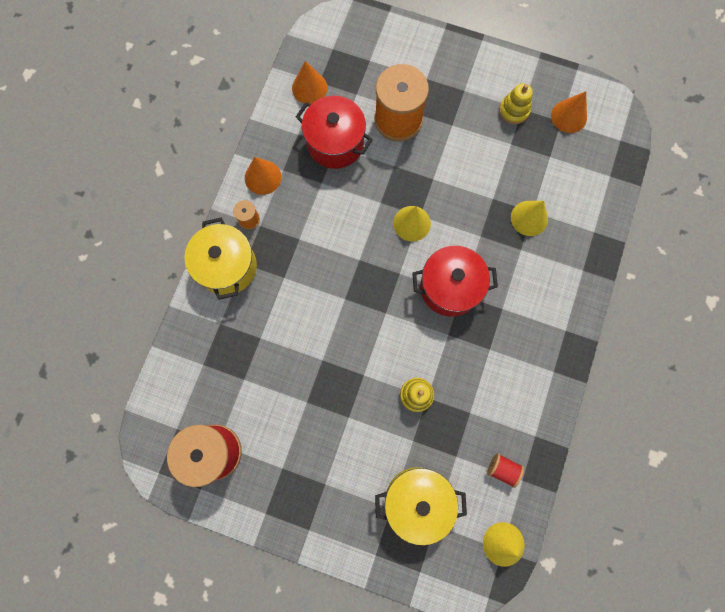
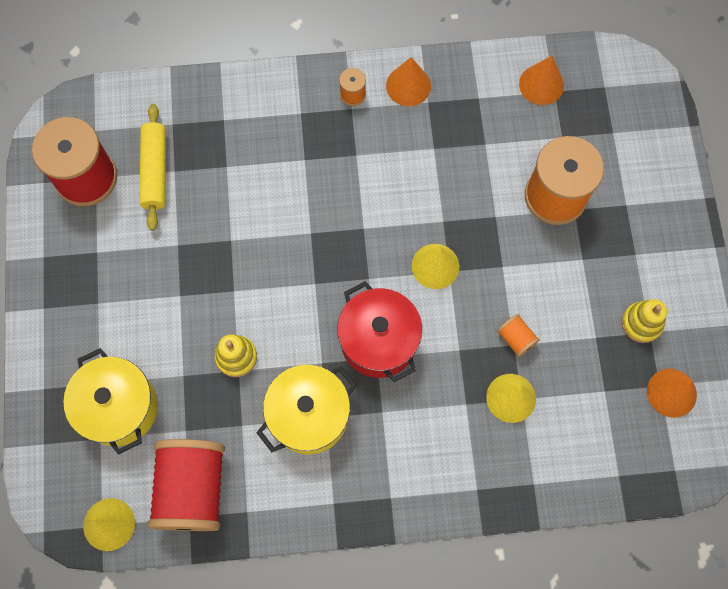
camera: 65 degrees right, 5 degrees down
yellow pot [184,217,257,300] -> yellow pot moved to [256,365,357,454]
red pot [296,96,373,169] -> none
red spool [487,453,524,488] -> red spool [147,439,225,531], size x2.33
none -> yellow rolling pin [139,104,166,231]
none -> orange spool [497,314,540,357]

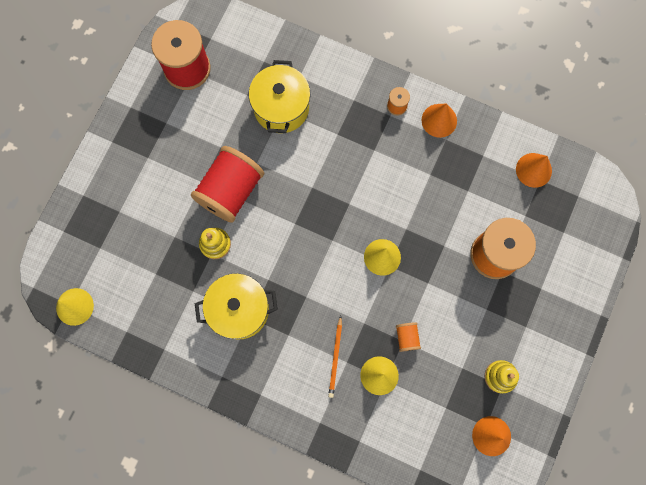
camera: 30 degrees right, 5 degrees up
yellow pot [63,348,158,455] -> yellow pot moved to [249,60,310,133]
yellow rolling pin [139,104,166,231] -> none
red spool [147,439,225,531] -> red spool moved to [191,146,264,223]
red pot [337,281,422,382] -> none
none -> orange pencil [328,316,342,398]

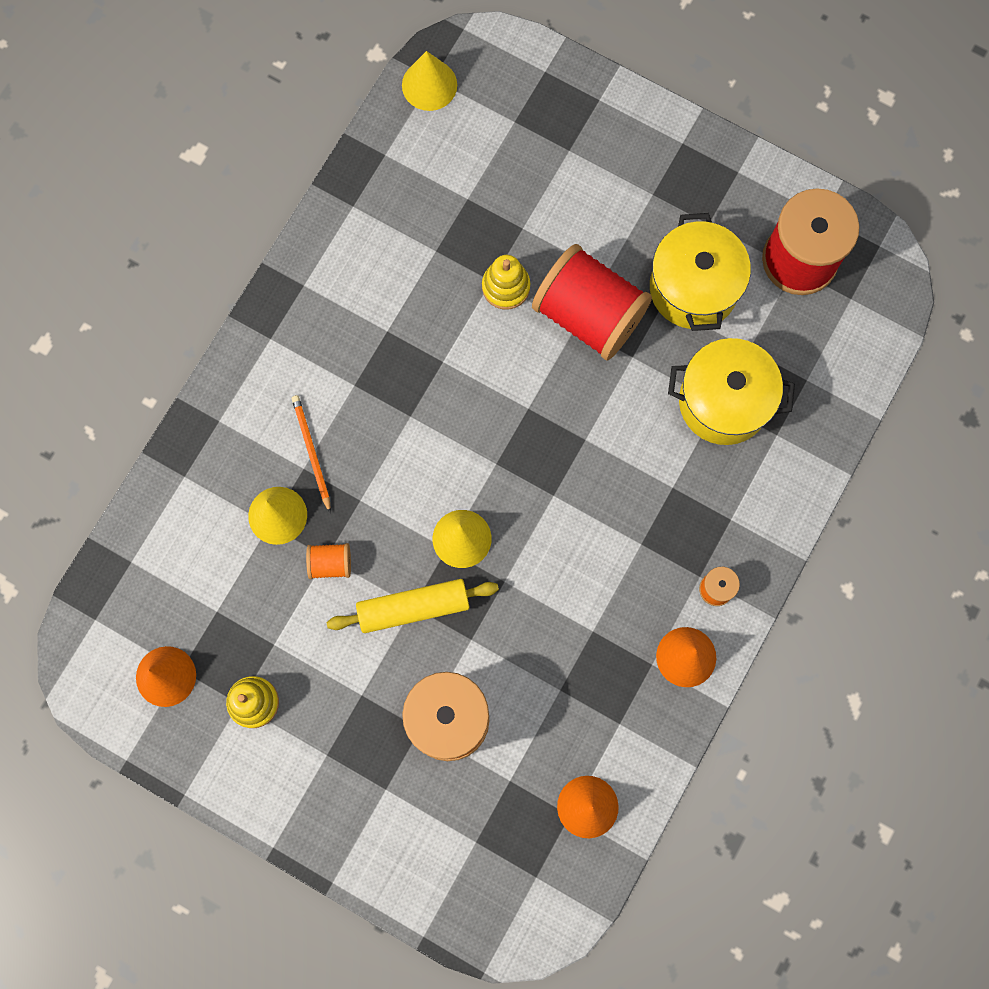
camera: 95 degrees right, 0 degrees up
yellow pot [195,273,278,340] -> yellow pot moved to [650,213,751,331]
orange pencil [328,316,342,398] -> orange pencil turned 60 degrees clockwise [292,395,331,513]
none -> yellow rolling pin [327,579,499,633]

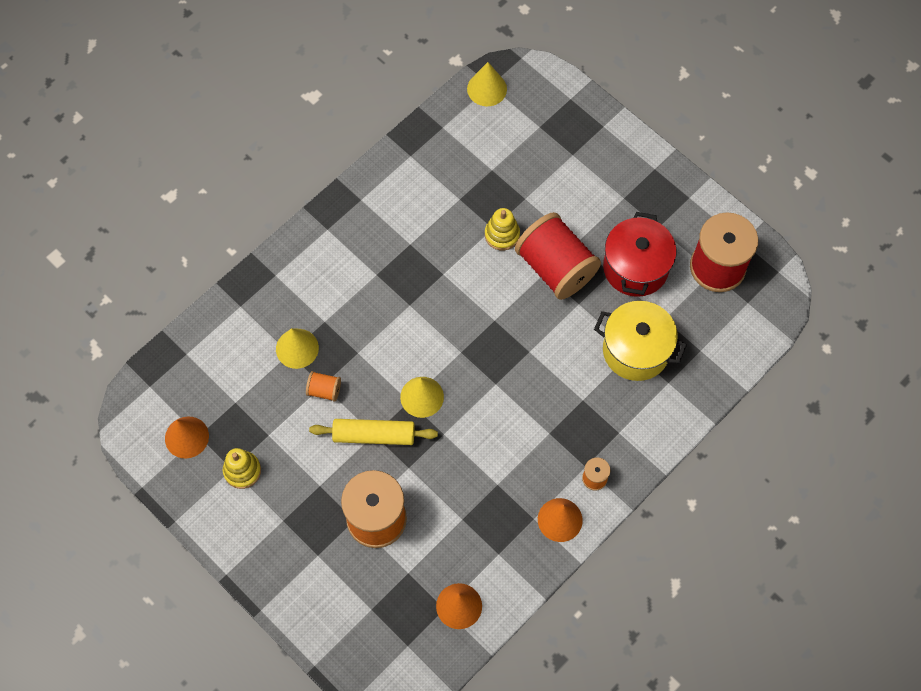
camera: 15 degrees right, 10 degrees down
orange pencil [292,395,331,513] -> none
yellow pot [650,213,751,331] -> red pot [603,212,677,297]

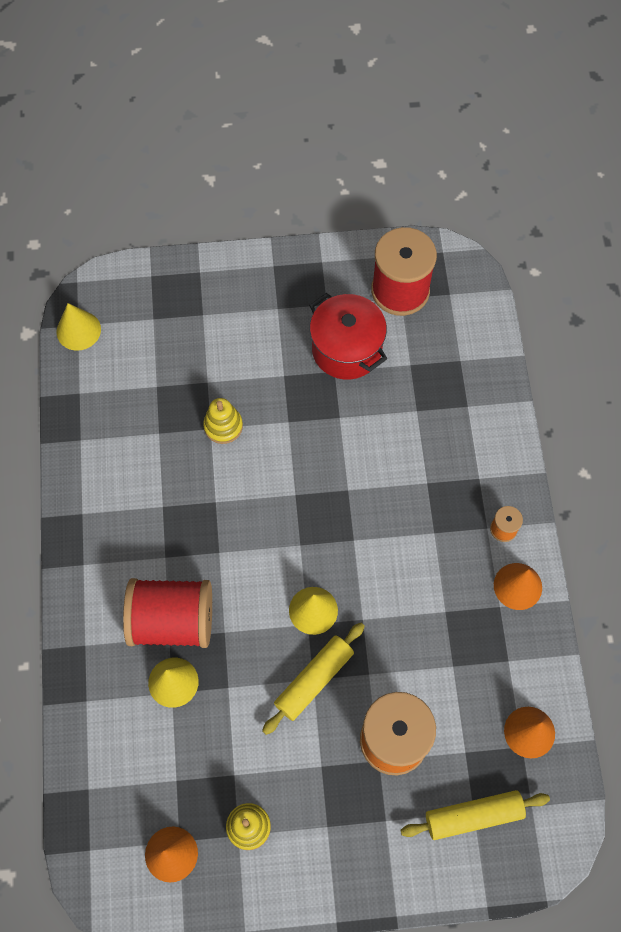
camera: 50 degrees left, 0 degrees up
orange spool [306,371,341,402] -> none
red spool [515,212,601,300] -> red spool moved to [123,578,212,648]
yellow pot [594,301,687,381] -> none
none -> yellow rolling pin [401,790,550,840]

